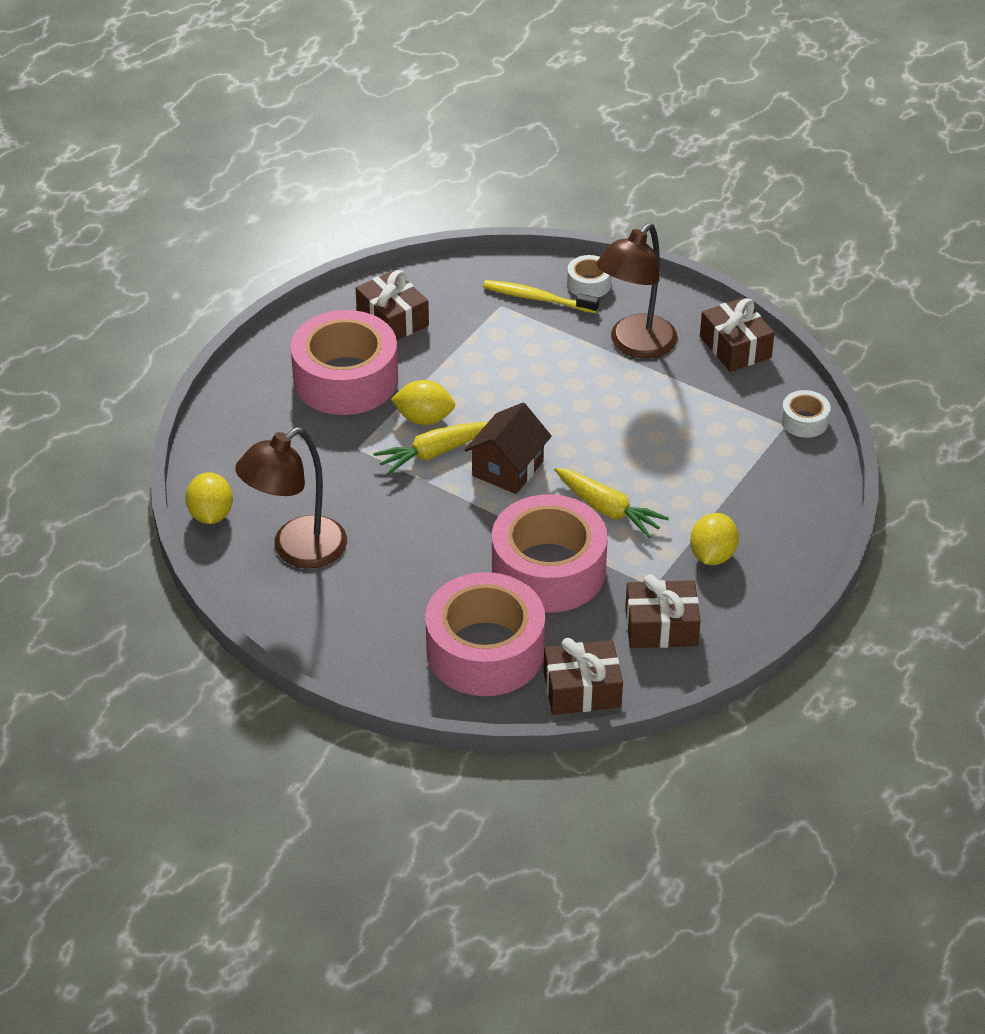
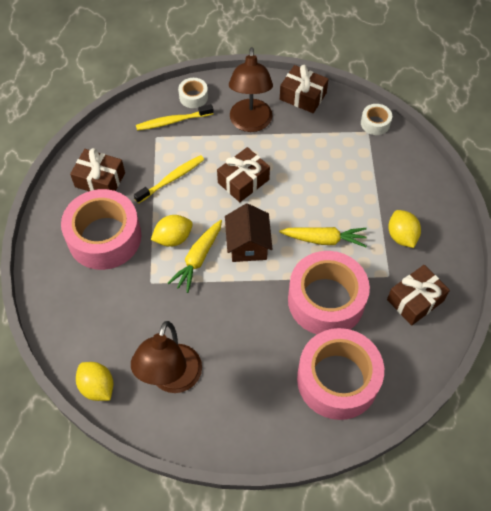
camera: 35 degrees left, 15 degrees up
brown gift [544,638,623,715] -> brown gift moved to [217,147,270,202]
none -> yellow toothbrush [134,155,204,204]

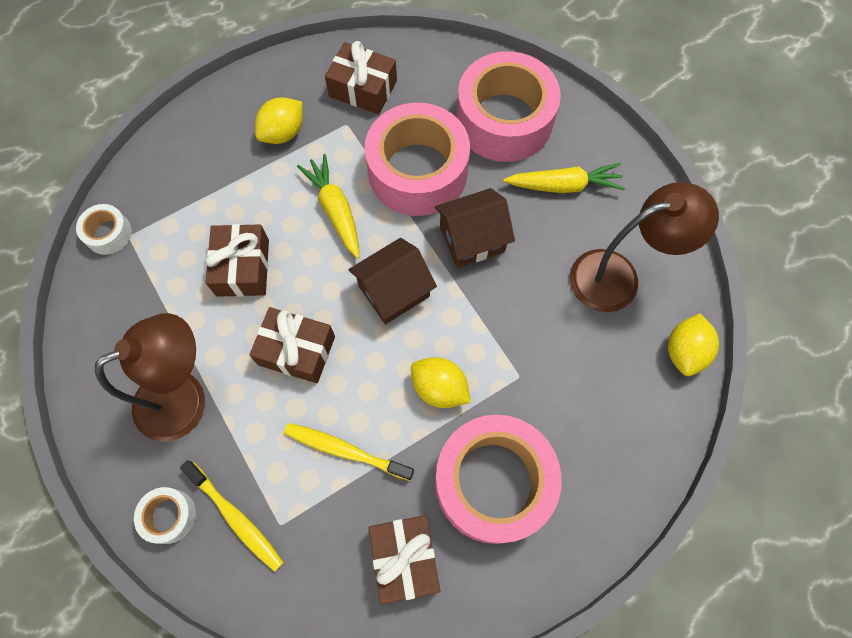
camera: 120 degrees left, 10 degrees up
yellow carrot [168,220,222,293] -> yellow carrot moved to [503,163,625,193]
brown gift [280,65,329,113] -> brown gift moved to [205,224,269,297]
none -> brown house [435,188,515,268]

